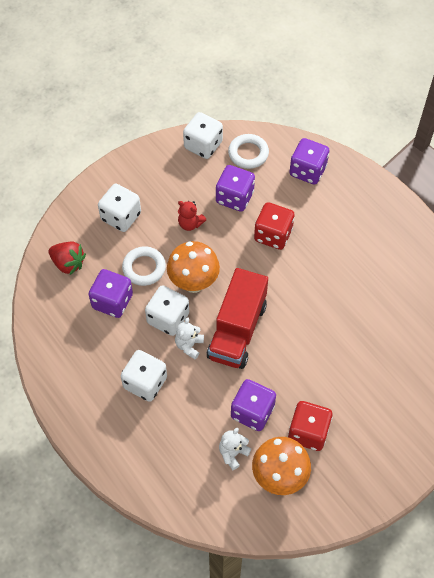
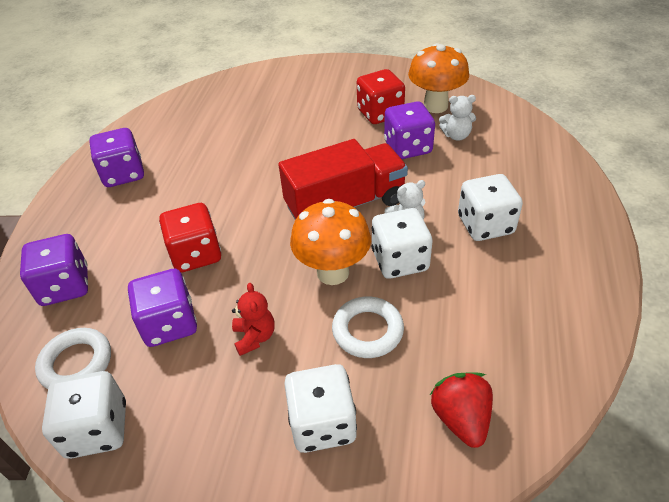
camera: 130 degrees left, 15 degrees down
purple dice [88,269,133,318] -> purple dice moved to [89,128,144,187]

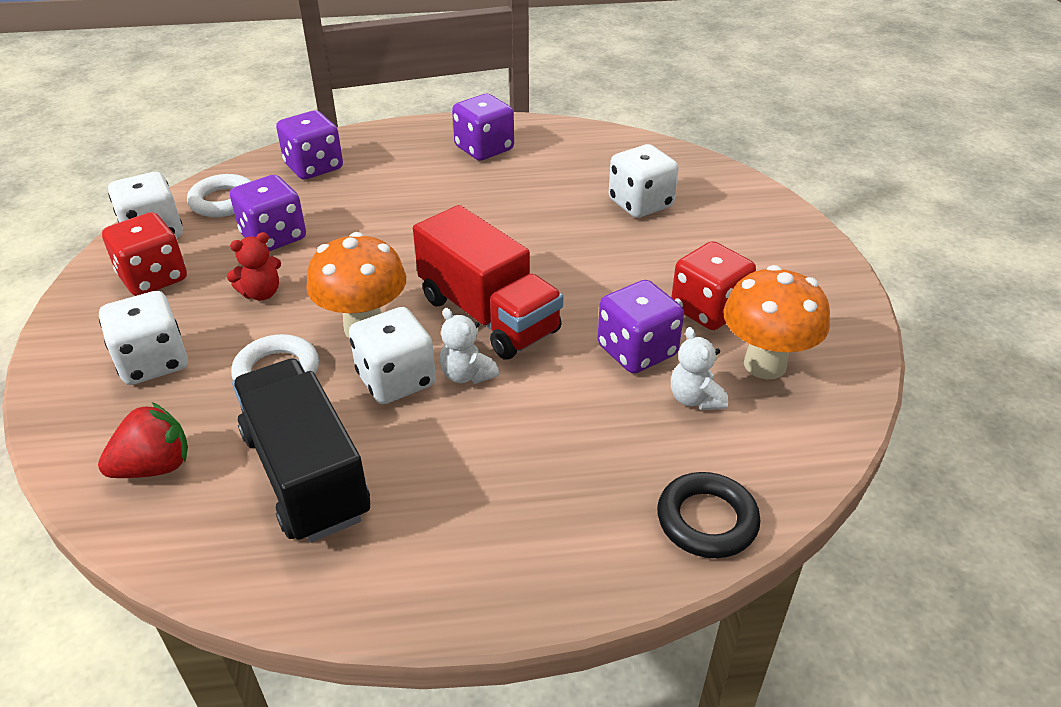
camera: 70 degrees right, 5 degrees down
red dice [159,203,221,273] -> red dice moved to [102,212,187,296]
white dice [458,174,523,241] -> white dice moved to [609,144,679,218]
none -> black truck [232,358,370,543]
none -> black ring [657,472,761,558]

